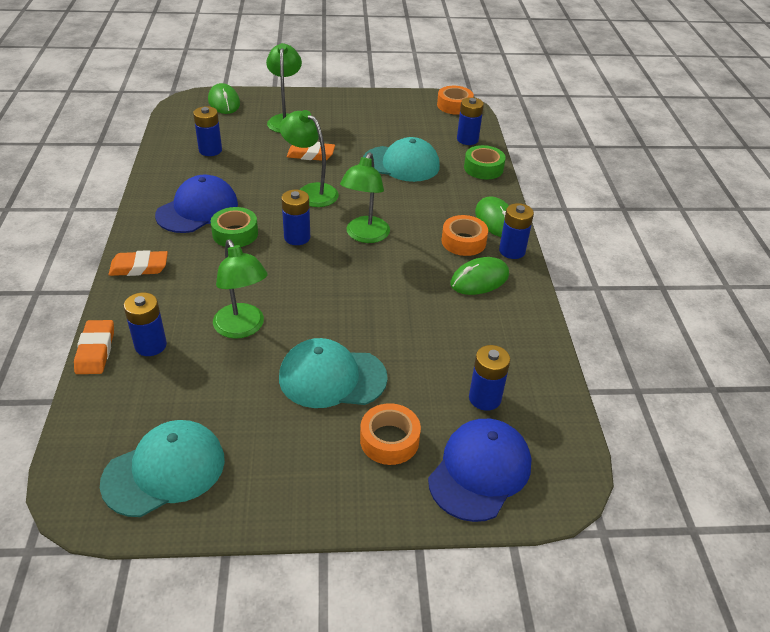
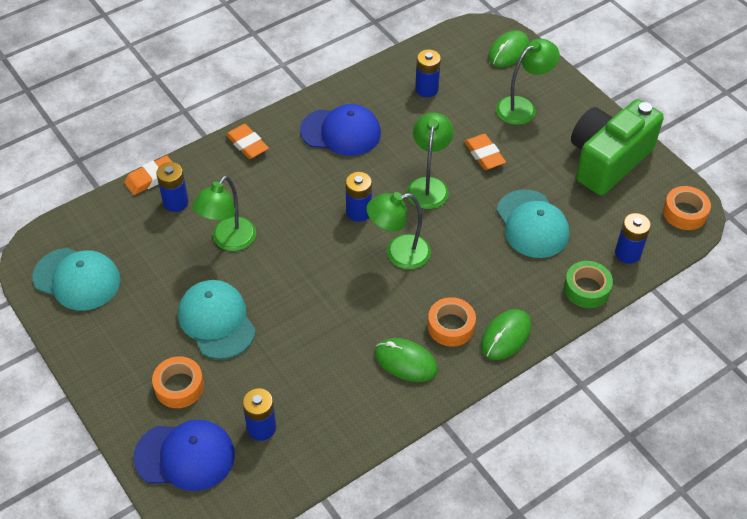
camera: 60 degrees right, 10 degrees up
green tape [211,207,258,247] -> none
blue battery [499,203,534,259] -> none
none -> green camera [571,99,664,195]

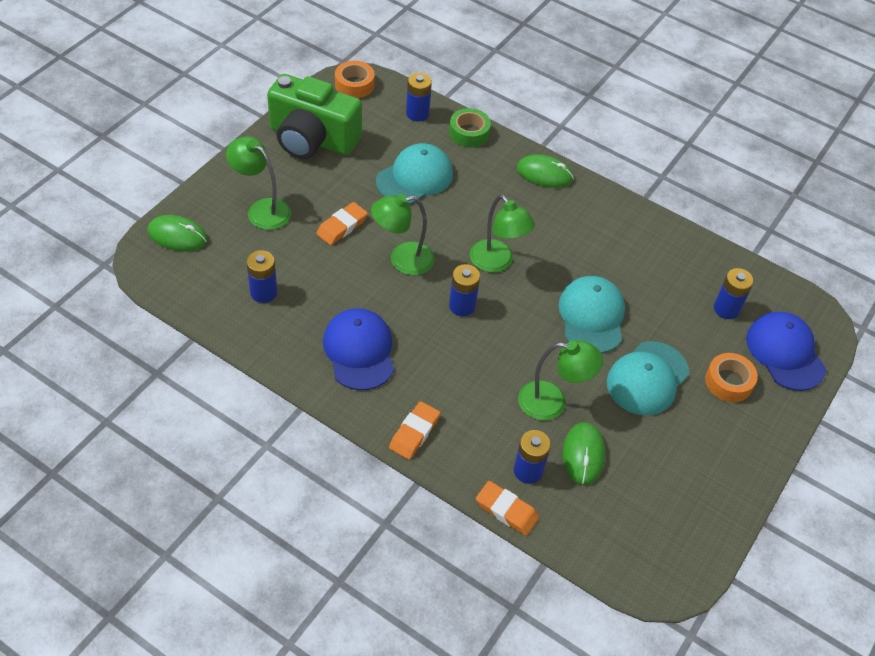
camera: 115 degrees left, 0 degrees up
turquoise cap [32,248,120,311] -> turquoise cap moved to [558,276,625,353]
green mouse [375,338,438,382] -> green mouse moved to [562,422,605,485]
orange tape [428,297,476,347] -> none

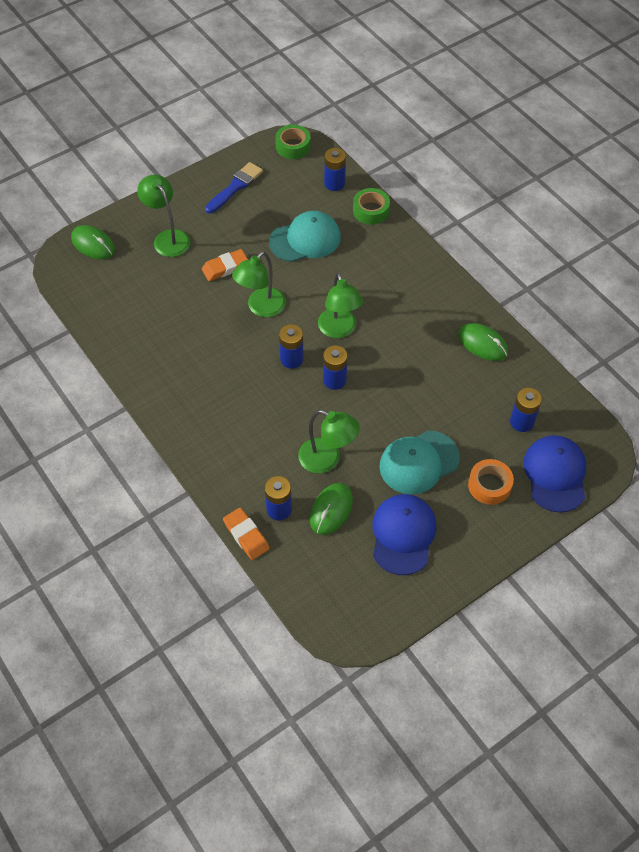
camera: 25 degrees right, 5 degrees up
blue battery [246,250,277,303] -> blue battery moved to [323,345,348,390]
green camera [267,74,362,159] -> blue brush [205,162,263,213]
blue cap [323,308,394,390] -> blue cap moved to [372,494,436,575]
orange tape [335,61,375,98] -> green tape [275,125,311,159]
green lamp [371,194,435,275] -> green lamp turned 60 degrees counterclockwise [232,251,286,317]
orange eraser [389,401,440,460] -> none
green mouse [517,154,574,188] -> green mouse moved to [458,323,508,361]
turquoise cap [558,276,625,353] -> none

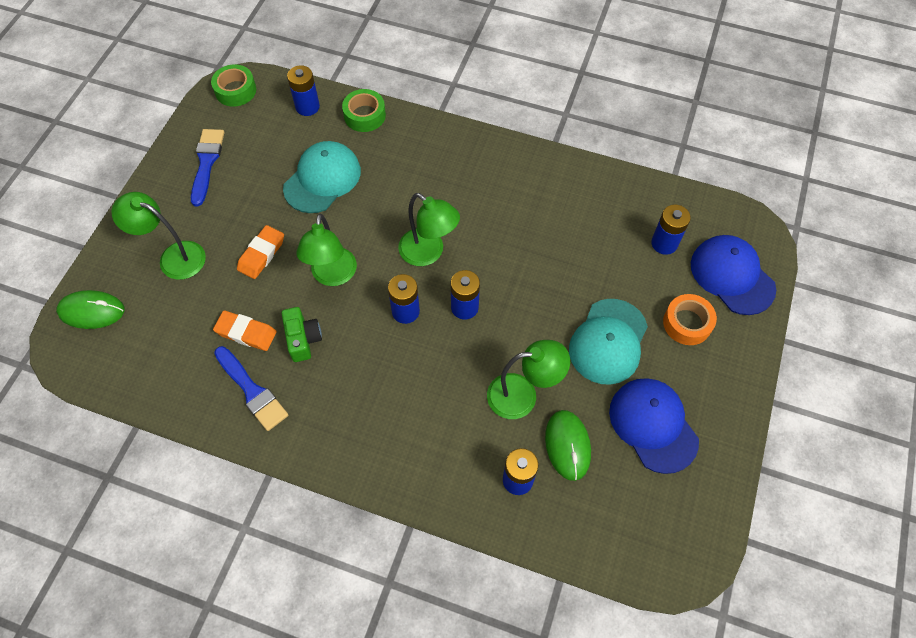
camera: 35 degrees left, 5 degrees up
orange eraser [223,508,270,560] -> orange eraser moved to [213,311,277,351]
green mouse [458,323,508,361] -> none
none -> blue brush [214,346,288,431]
none -> green camera [282,307,322,362]

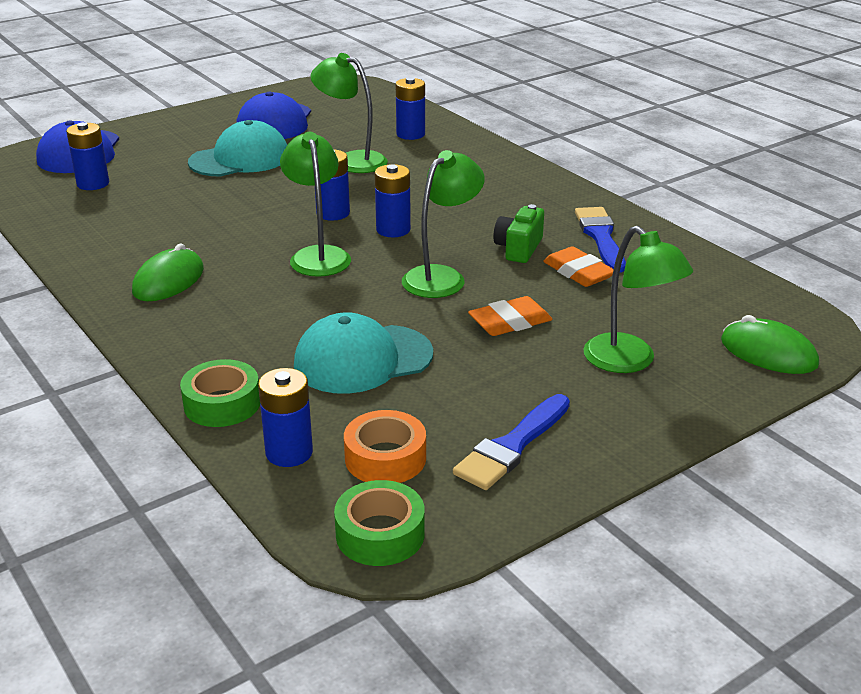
camera: 145 degrees left, 30 degrees down
green mouse [545,410,591,481] -> green mouse moved to [132,243,204,301]
orange tape [663,294,717,345] -> orange tape moved to [344,410,426,483]

